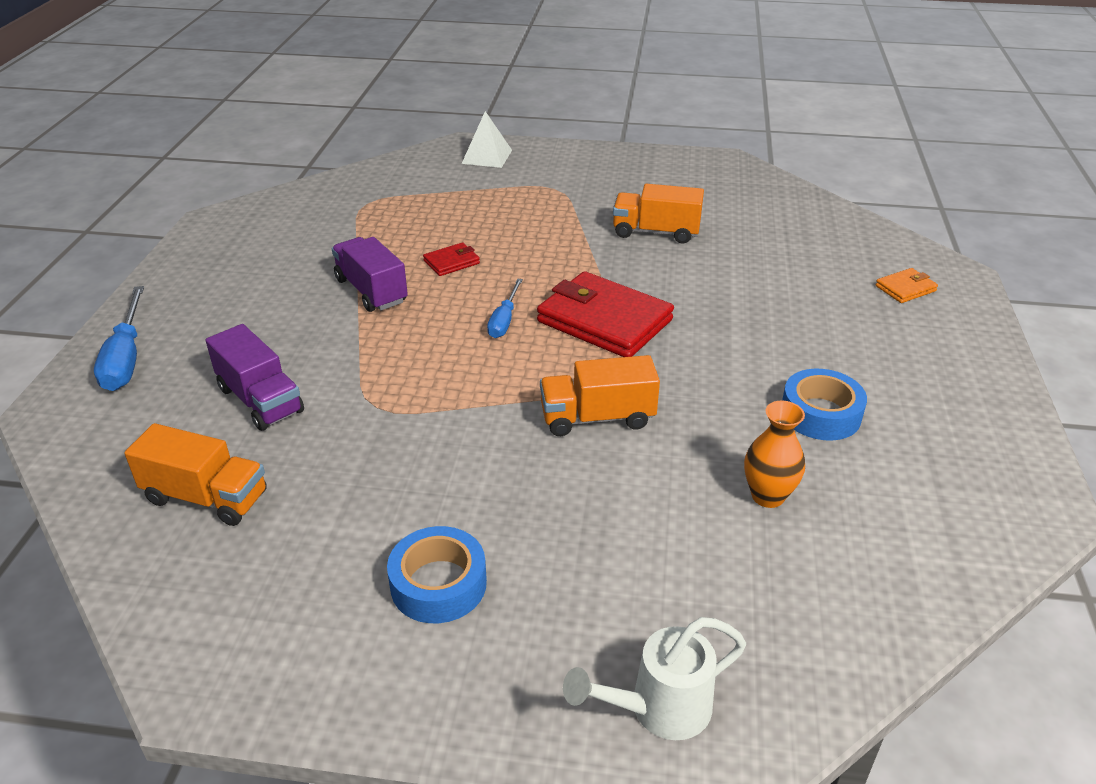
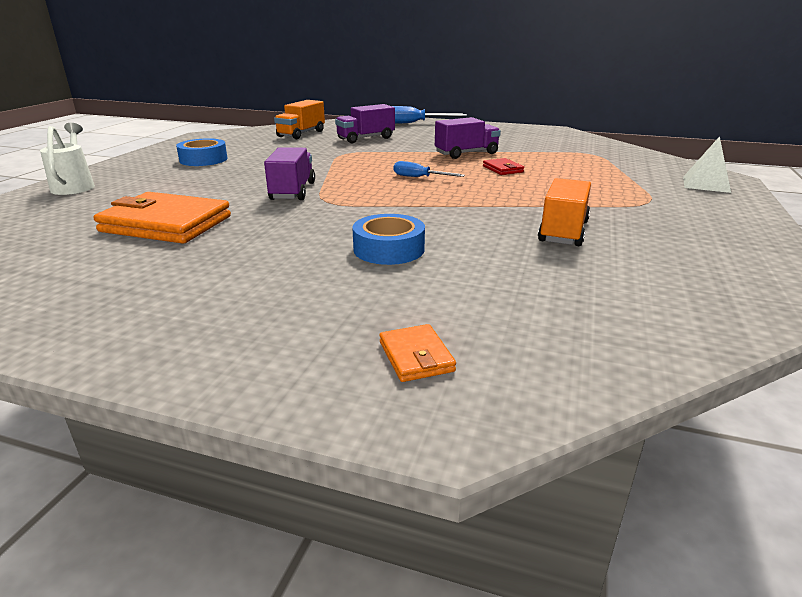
camera: 100 degrees right, 10 degrees down
red wallet [537,271,674,357] -> none
orange truck [540,355,660,436] -> purple truck [264,147,315,200]
orange vase [744,400,805,508] -> orange wallet [93,192,231,244]
blue tape [782,369,867,441] -> blue tape moved to [352,214,425,265]

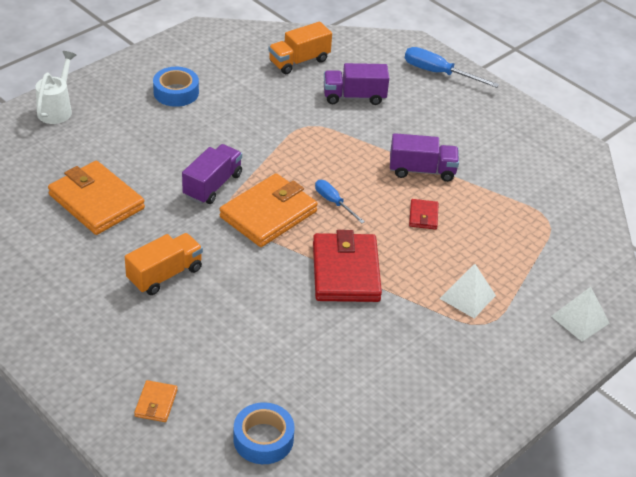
camera: 25 degrees right, 15 degrees up
blue tape [352,214,425,265] -> blue tape moved to [233,402,295,464]
orange truck [538,178,591,246] -> orange truck moved to [125,233,203,295]
none -> orange wallet [220,173,318,247]
none -> red wallet [313,230,382,302]
none -> white pyramid [440,264,496,318]

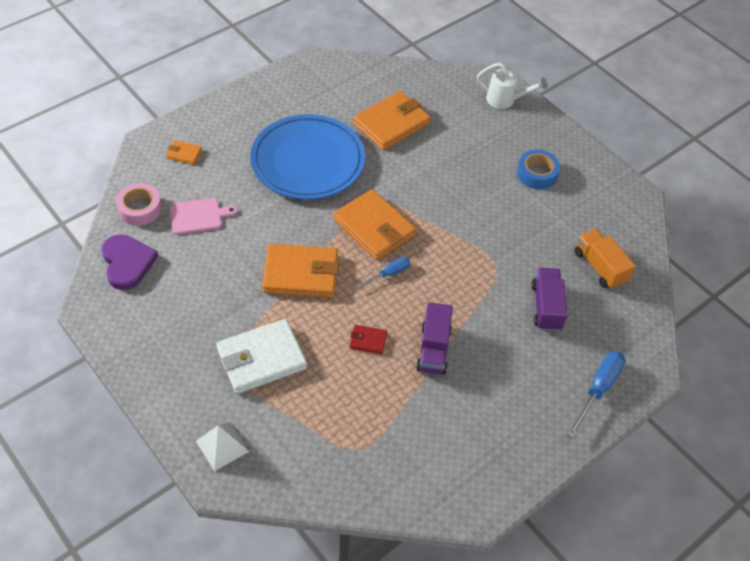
camera: 95 degrees right, 10 degrees up
orange truck [125,233,203,295] -> blue plate [250,114,365,200]
purple truck [182,144,242,204] -> none
blue tape [233,402,295,464] -> pink tape [116,183,162,226]
red wallet [313,230,382,302] -> orange wallet [262,244,339,298]
white pyramid [440,264,496,318] -> white wallet [216,319,307,394]
none -> purple heart [102,234,158,290]
none -> pink cutting board [169,198,238,235]

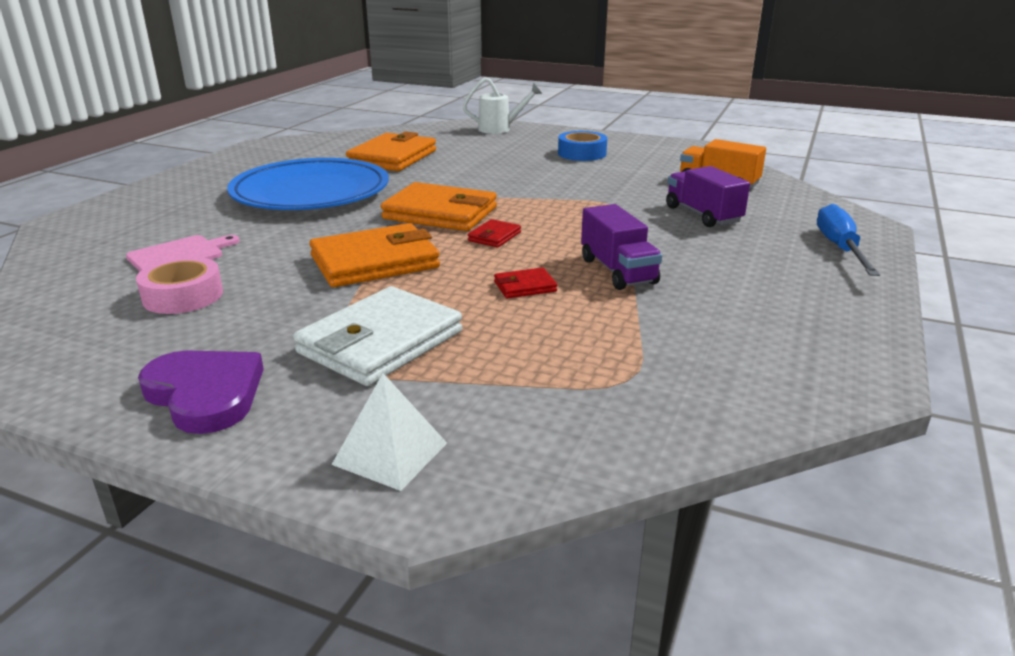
camera: 25 degrees left, 25 degrees down
purple heart [102,234,158,290] -> purple heart moved to [138,351,264,434]
pink tape [116,183,162,226] -> pink tape moved to [136,257,223,314]
orange wallet [166,140,202,165] -> none
blue screwdriver [354,257,410,290] -> red wallet [468,219,521,247]

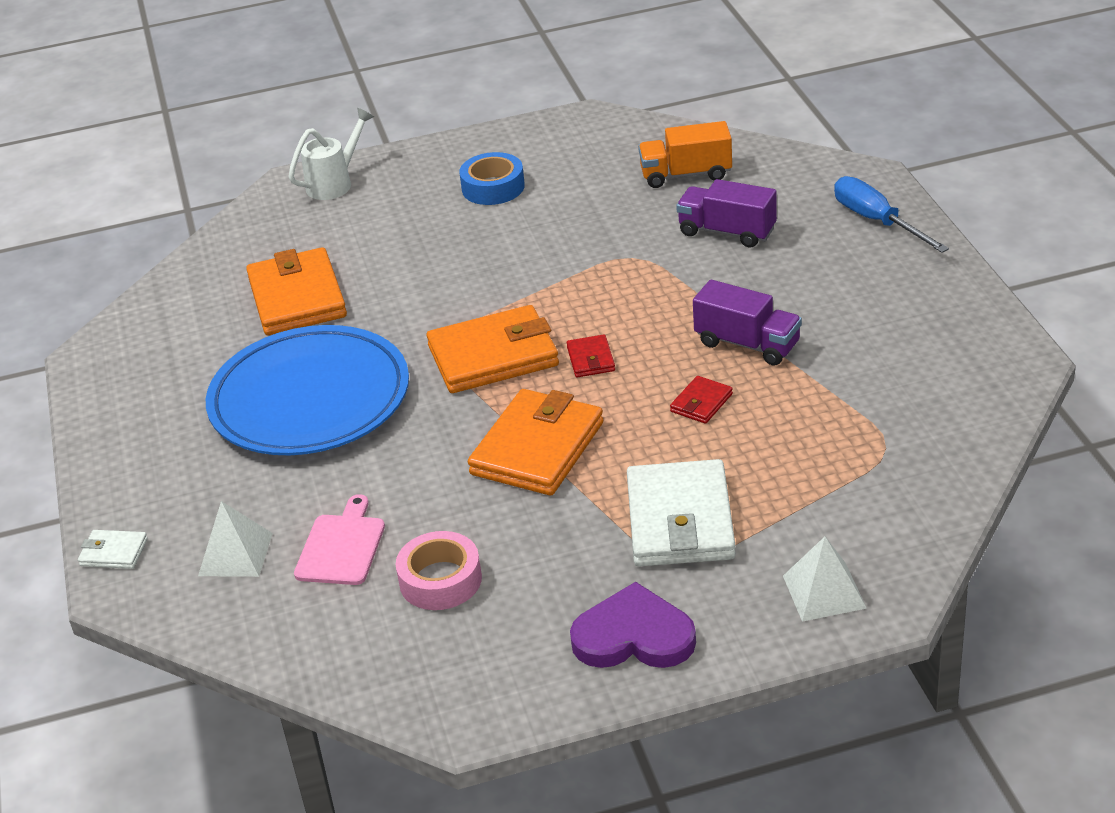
camera: 35 degrees left, 10 degrees up
none -> white wallet [78,530,148,569]
none -> white pyramid [198,501,273,577]

